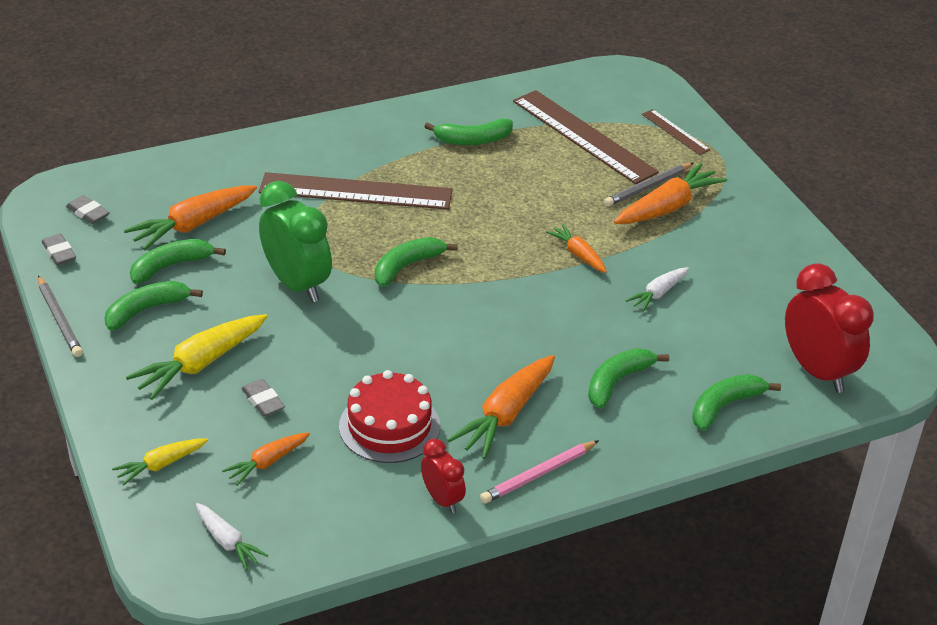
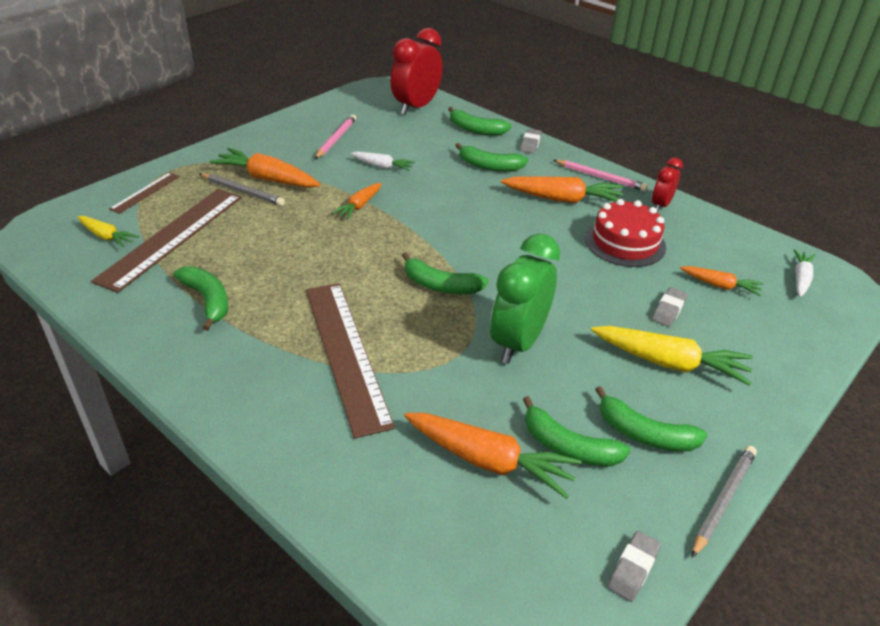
camera: 115 degrees left, 0 degrees up
grey eraser [66,195,109,224] -> grey eraser moved to [520,129,542,153]
yellow carrot [112,438,208,485] -> yellow carrot moved to [78,216,139,247]
none -> pink pencil [315,115,356,159]

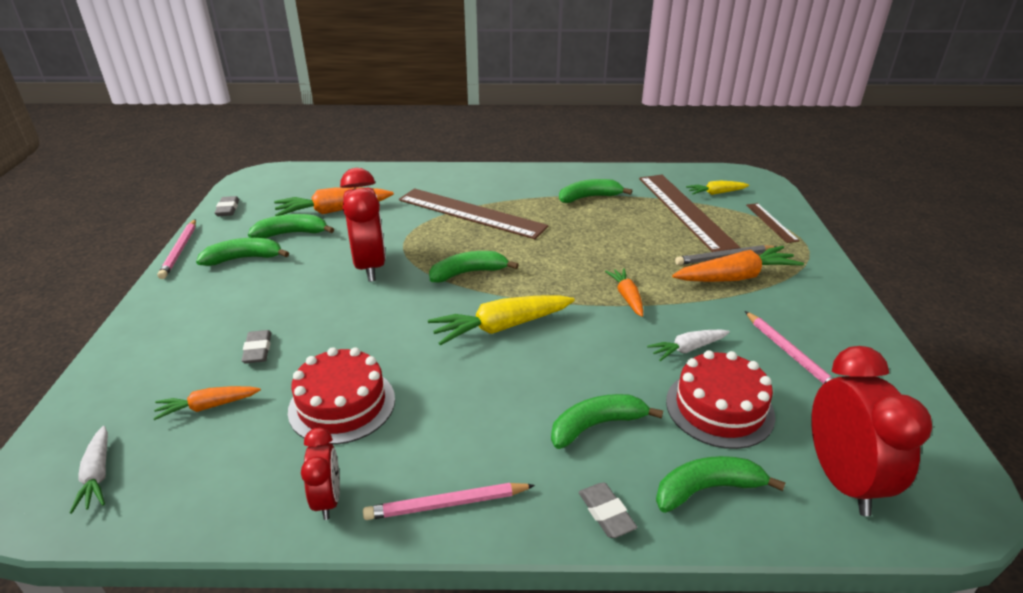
camera: 140 degrees right, 5 degrees down
green banana [174,266,228,331] -> green banana turned 150 degrees clockwise [559,179,632,203]
green clock [490,234,560,364] -> red clock [340,168,386,282]
orange carrot [501,176,623,203] -> none
yellow carrot [591,326,753,386] -> yellow carrot moved to [428,295,575,345]
grey pencil [692,446,757,558] -> pink pencil [157,219,196,279]
none -> red cake [666,350,775,449]

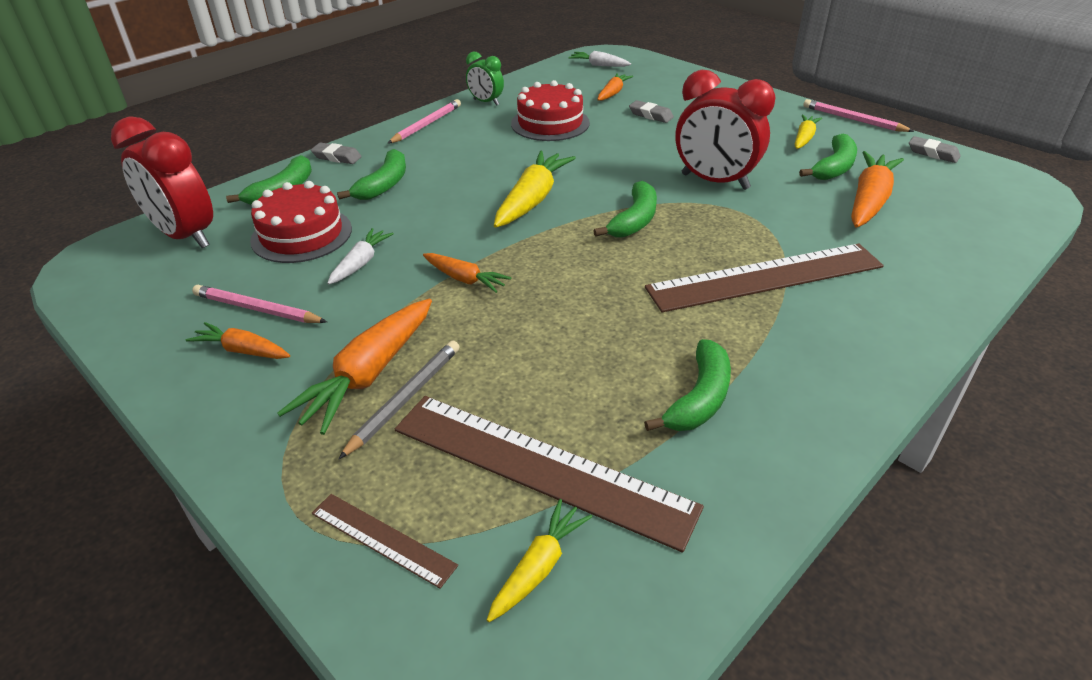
camera: 135 degrees right, 5 degrees up
green banana [196,238,289,266] -> yellow carrot [795,115,822,149]
red clock [301,428,340,520] -> green clock [466,51,504,106]
none -> orange carrot [186,322,290,359]

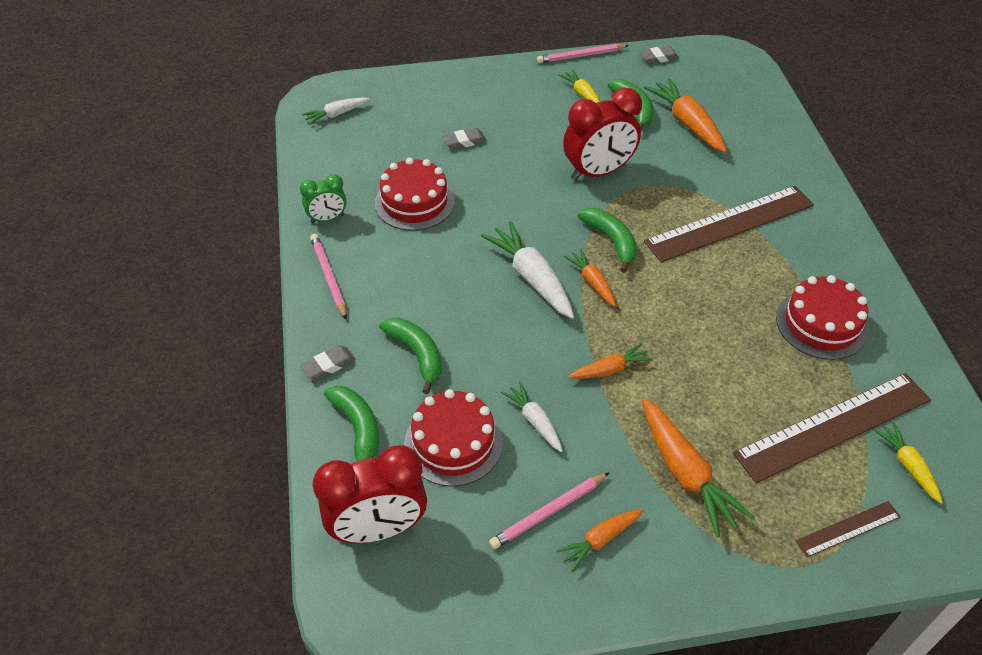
camera: 55 degrees left, 10 degrees up
grey pencil [338,341,460,460] -> none
yellow carrot [494,151,576,228] -> white carrot [481,221,574,319]
orange carrot [597,73,633,101] -> orange carrot moved to [564,249,616,307]
green banana [644,339,731,431] -> red cake [776,275,868,360]
brown ruler [645,244,884,312] -> brown ruler turned 45 degrees clockwise [644,186,814,262]

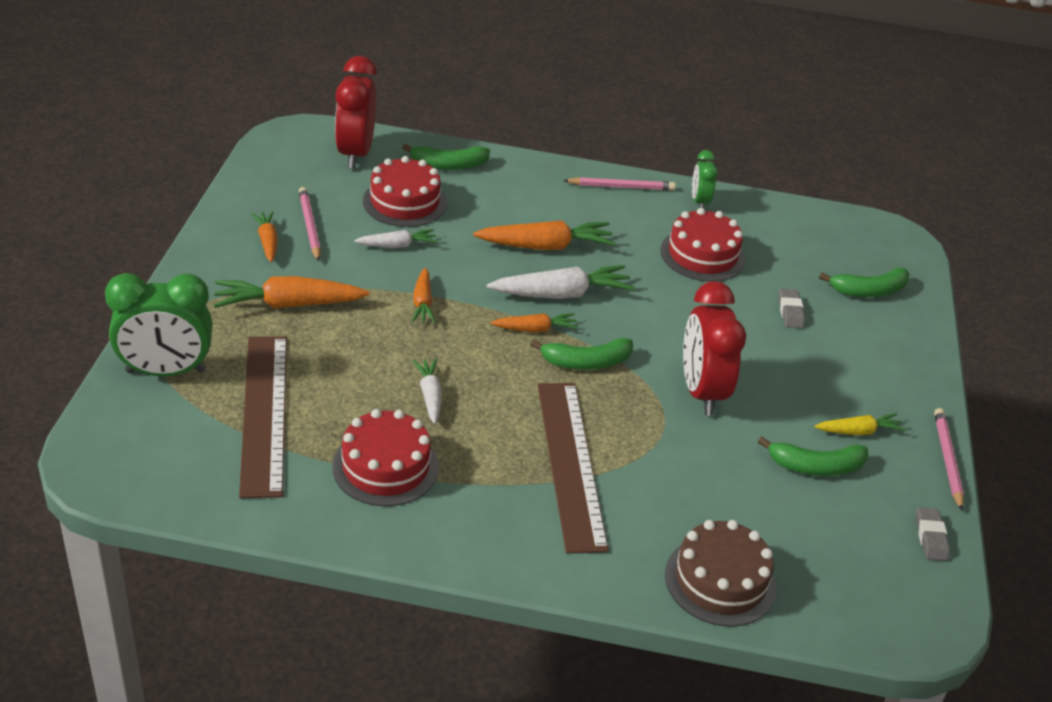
camera: 105 degrees right, 10 degrees down
grey eraser [300,345,356,380] -> none
white carrot [302,98,369,125] -> white carrot moved to [412,358,442,424]
green banana [379,318,442,394] -> green banana moved to [819,267,910,297]
orange carrot [644,78,727,153] -> orange carrot moved to [473,221,616,250]
brown ruler [796,501,901,557] -> green clock [105,273,213,376]
yellow carrot [874,422,943,504] -> none
none -> brown cake [665,520,777,627]

